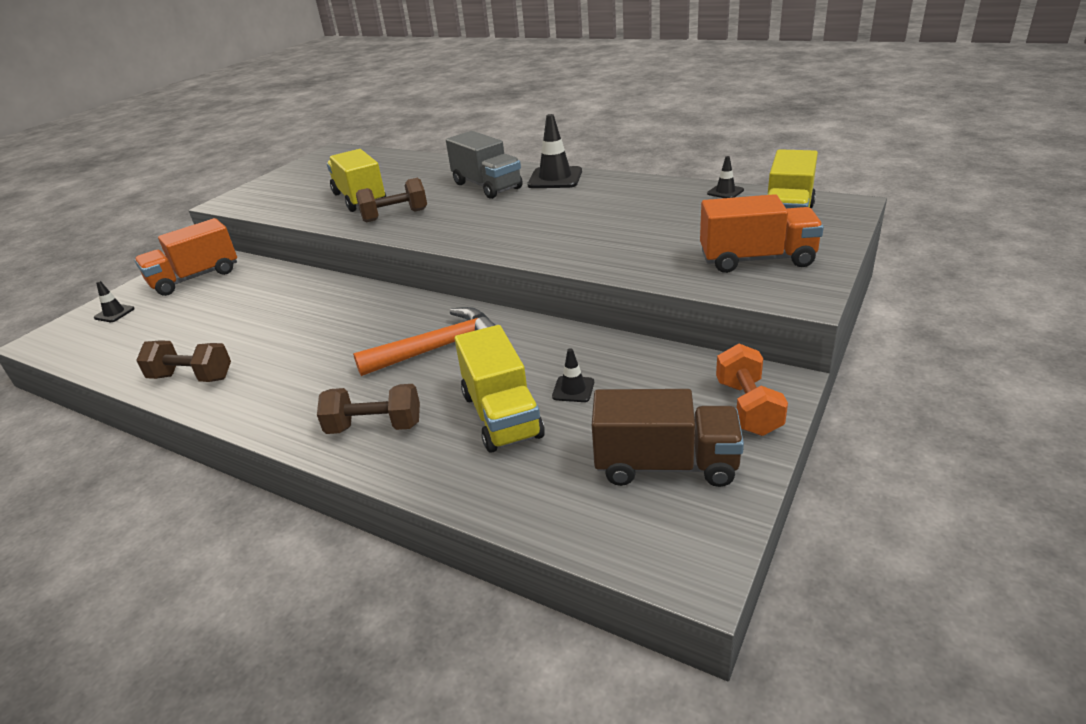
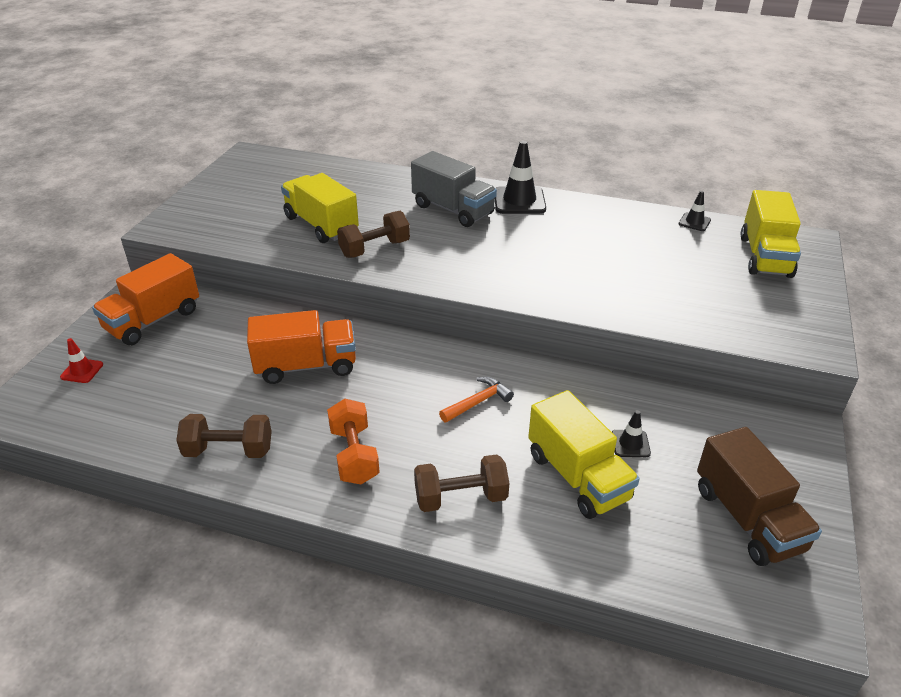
camera: 15 degrees left, 5 degrees up
black traffic cone [94,281,135,322] -> red traffic cone [60,338,103,383]
orange hammer [353,307,495,376] -> orange hammer [439,377,514,423], size x0.55
brown truck [592,389,744,487] -> brown truck turned 75 degrees clockwise [697,427,822,566]
orange truck [700,194,824,273] -> orange truck moved to [247,310,356,384]
orange dumbbell [716,344,788,436] -> orange dumbbell moved to [327,399,380,484]

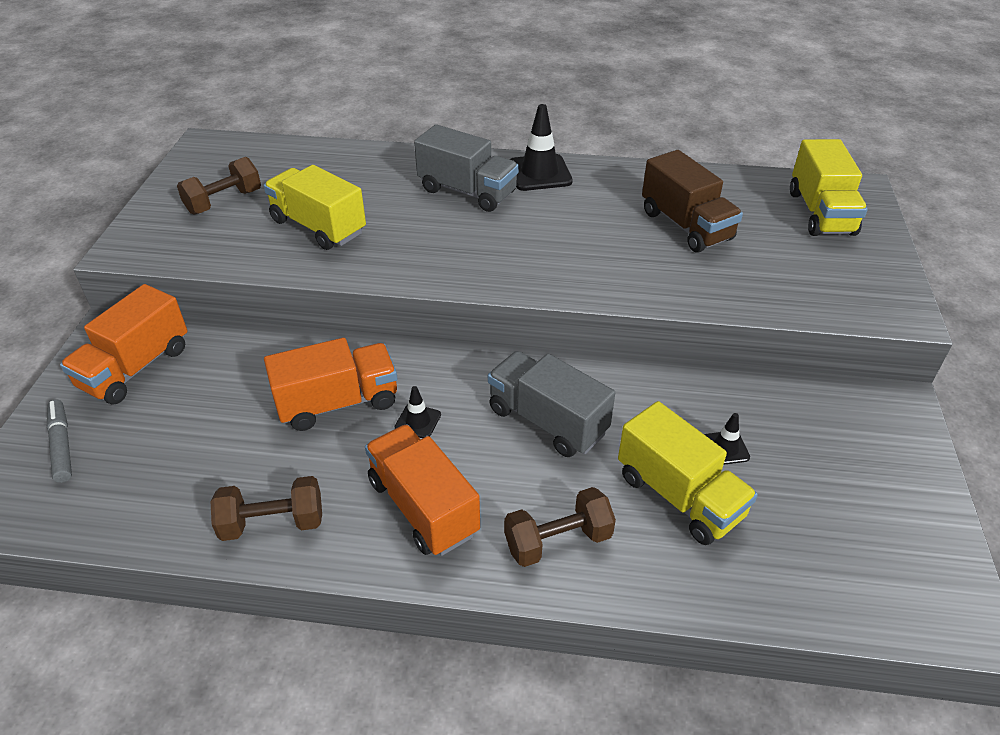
camera: 10 degrees left, 5 degrees up
red traffic cone [60,338,103,383] -> grey marker [47,399,72,483]
orange dumbbell [327,399,380,484] -> orange truck [365,424,480,556]
brown dumbbell [337,211,410,258] -> brown dumbbell moved to [177,157,261,214]
orange hammer [439,377,514,423] -> grey truck [488,351,615,457]
black traffic cone [679,191,711,231] -> black traffic cone moved to [395,386,441,438]
brown truck [697,427,822,566] -> brown truck moved to [642,150,743,252]

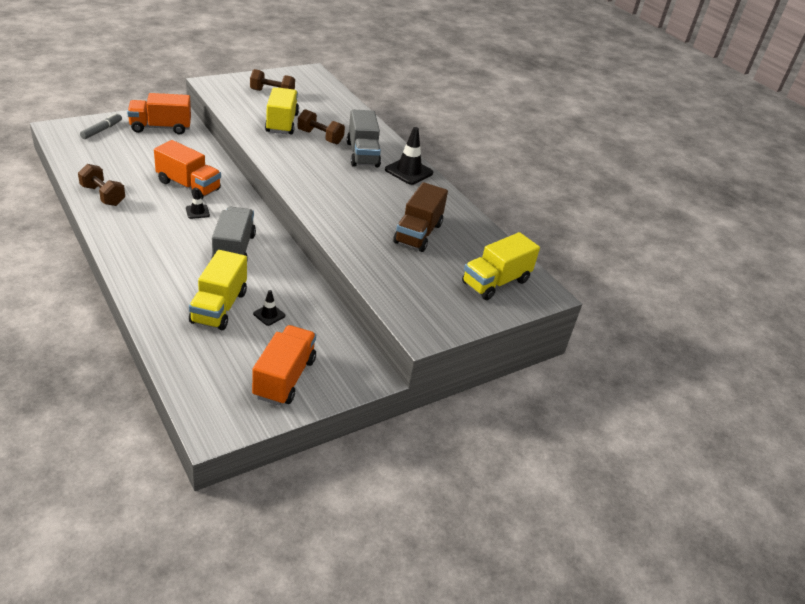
camera: 45 degrees right, 5 degrees down
orange truck [365,424,480,556] -> orange truck moved to [252,325,316,406]
brown dumbbell [504,487,616,567] -> brown dumbbell moved to [297,109,345,144]

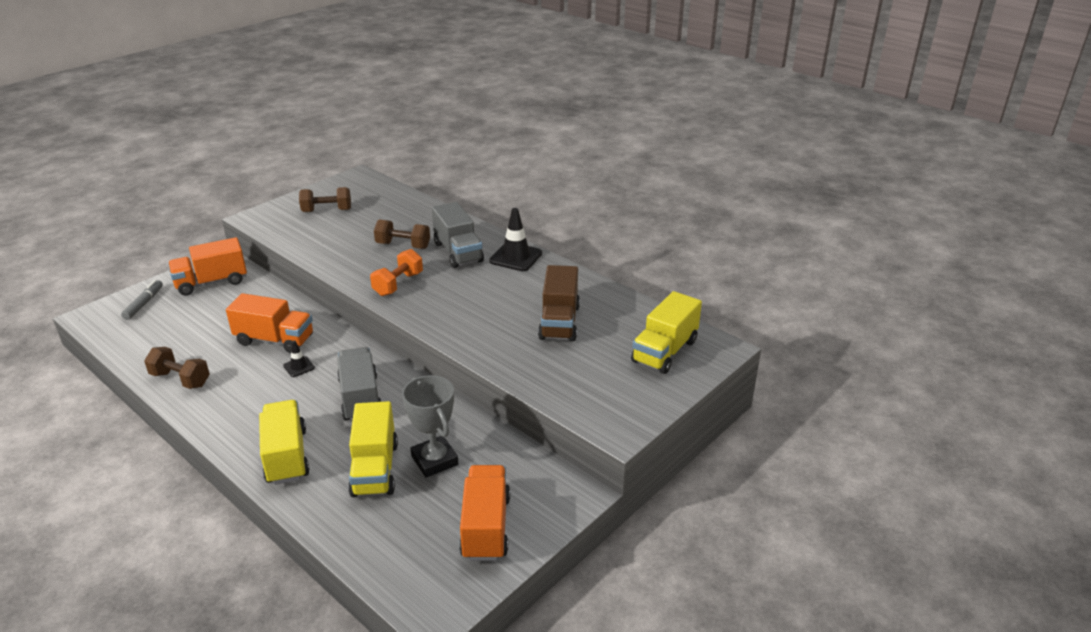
camera: 10 degrees left, 5 degrees down
black traffic cone [253,290,285,326] -> grey trophy [402,375,458,478]
yellow truck [265,88,299,135] -> yellow truck moved to [259,400,310,485]
none -> orange dumbbell [370,249,423,296]

